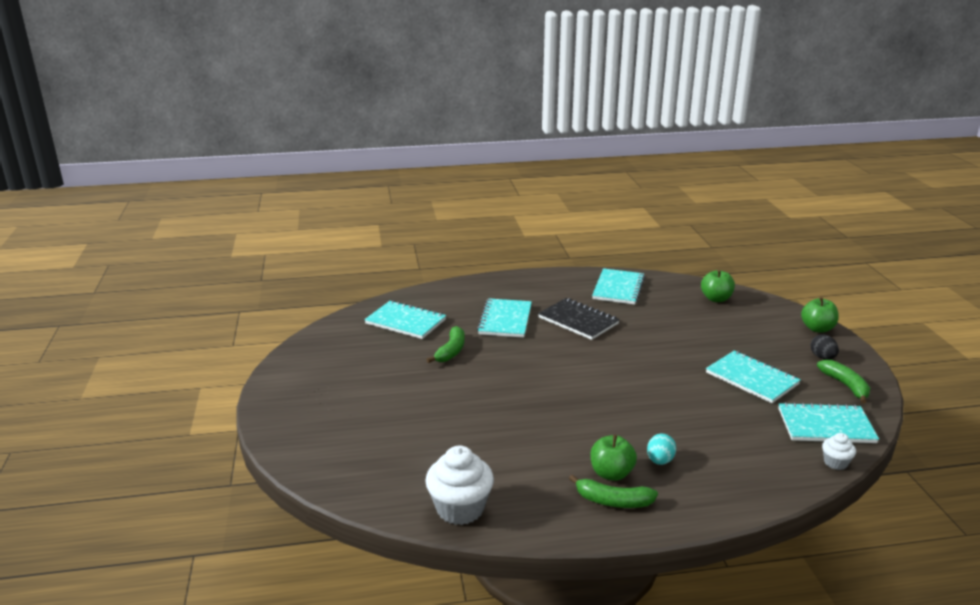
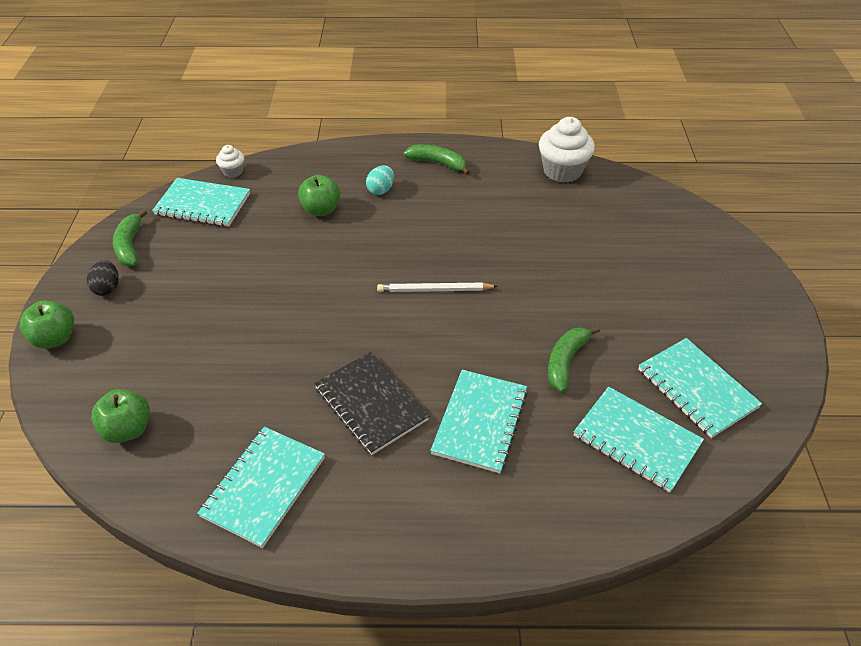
camera: 170 degrees left, 20 degrees up
green apple [591,435,637,481] -> green apple moved to [298,175,340,216]
turquoise notebook [706,350,801,403] -> turquoise notebook moved to [638,338,762,438]
none -> white pencil [377,283,498,292]

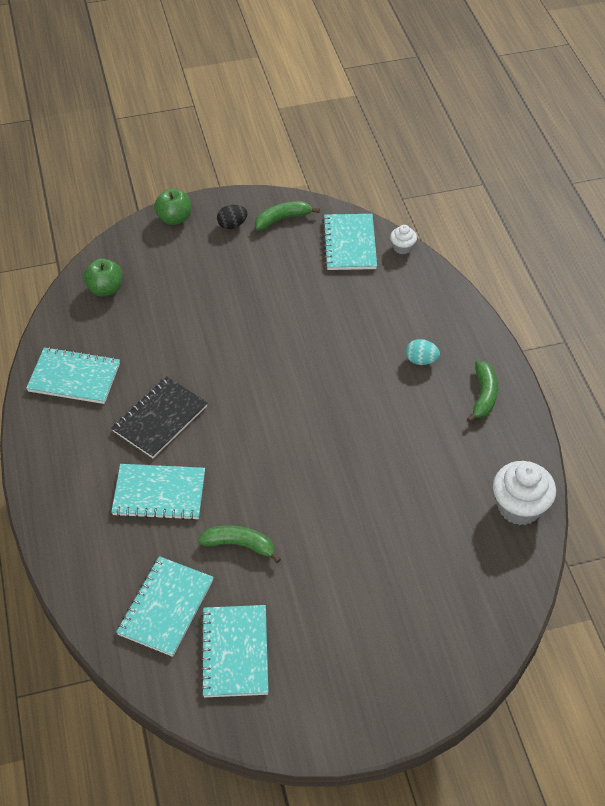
camera: 75 degrees right, 5 degrees up
green apple [298,175,340,216] -> none
white pencil [377,283,498,292] -> none
turquoise notebook [638,338,762,438] -> turquoise notebook turned 45 degrees counterclockwise [200,605,268,698]

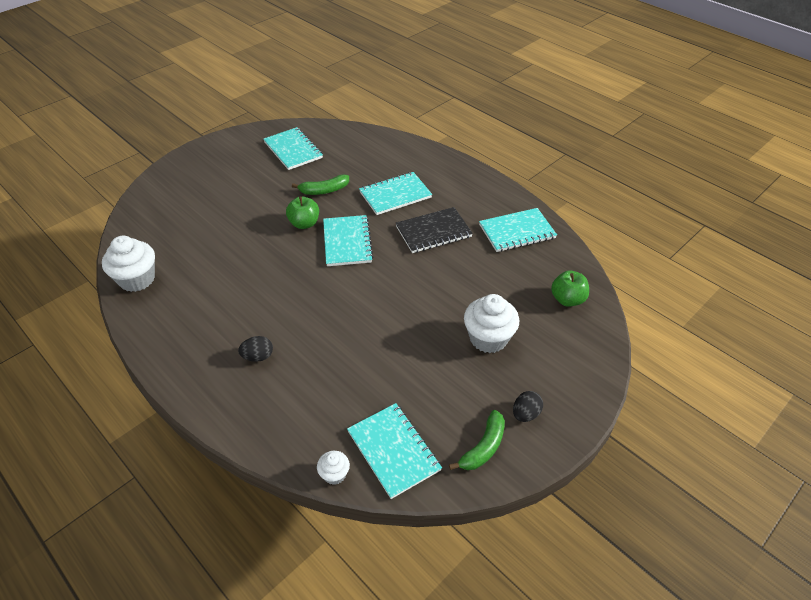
camera: 150 degrees right, 5 degrees down
black notebook [111,376,208,458] -> black notebook turned 60 degrees clockwise [396,207,473,253]
turquoise notebook [116,556,214,657] -> turquoise notebook moved to [323,215,373,266]
green apple [154,189,191,225] -> green apple moved to [286,196,319,229]
turquoise egg [406,339,440,365] -> black egg [238,336,273,362]
green banana [467,361,498,423] -> none
none -> white cupcake [464,294,519,353]

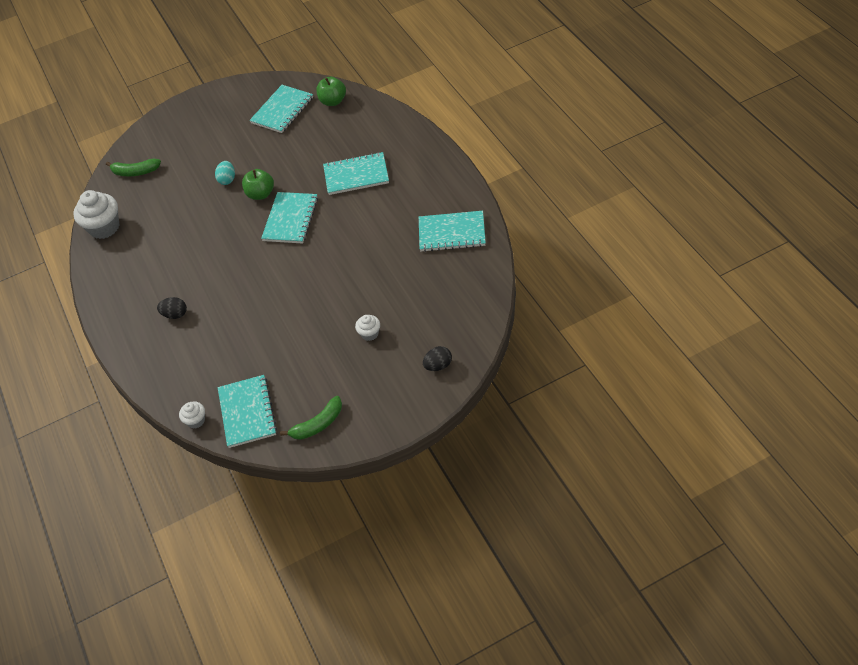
camera: 25 degrees right, 5 degrees up
turquoise notebook [263,127,323,170] -> turquoise notebook turned 45 degrees clockwise [250,85,313,133]
green banana [292,174,349,195] -> green banana moved to [106,159,161,176]
black notebook [396,207,473,253] -> none
white cupcake [464,294,519,353] -> white cupcake [355,315,380,341], size x0.51
black egg [513,391,543,422] -> black egg moved to [423,346,452,371]
green apple [551,270,589,307] -> green apple moved to [316,77,346,106]
none -> turquoise egg [215,161,235,185]

